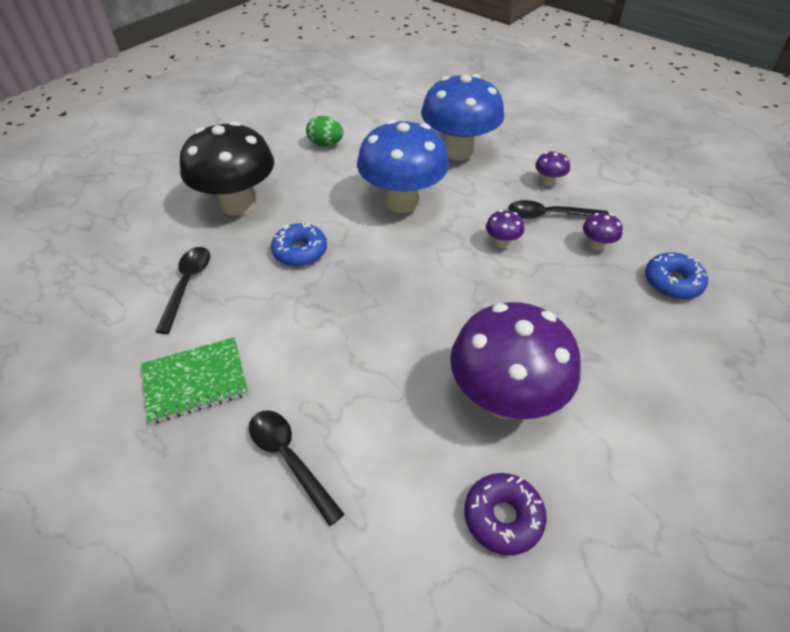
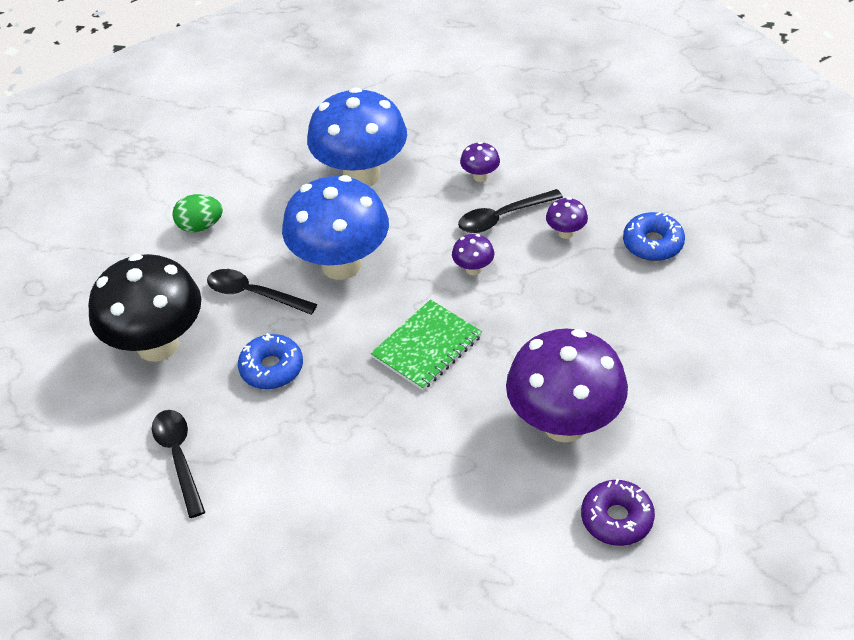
camera: 25 degrees left, 0 degrees up
green notebook [141,337,248,424] -> green notebook moved to [371,299,482,391]
black spoon [249,410,345,526] -> black spoon moved to [207,269,317,315]

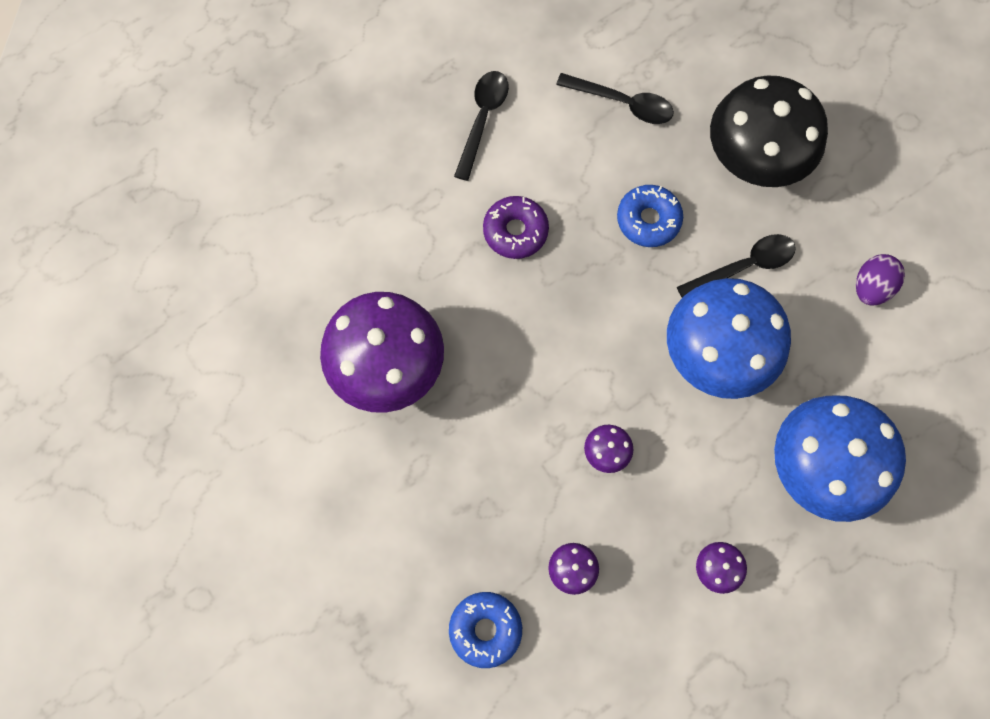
camera: 130 degrees right, 25 degrees up
green egg [172,194,223,232] -> purple egg [856,254,905,306]
green notebook [371,299,482,391] -> none
black spoon [458,189,563,233] -> black spoon moved to [454,71,509,181]
purple donut [581,479,655,546] -> purple donut moved to [483,196,549,259]

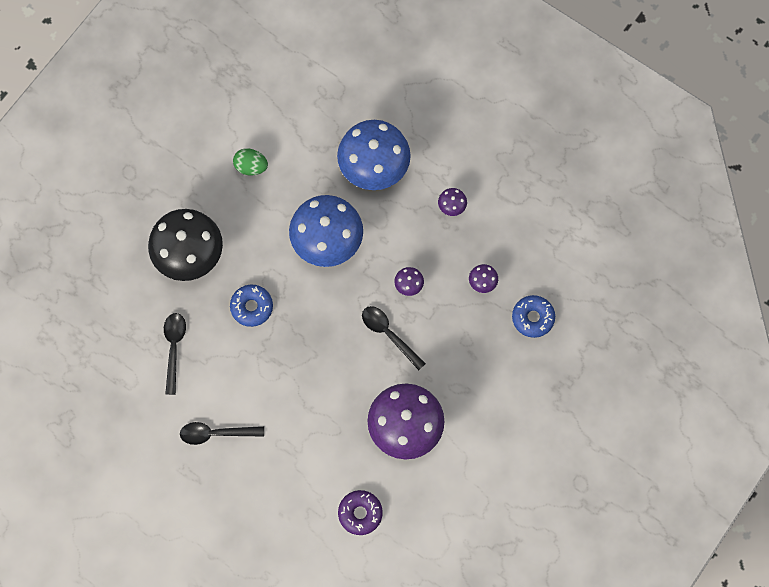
camera: 110 degrees left, 0 degrees up
purple donut [483,196,549,259] -> purple donut moved to [338,490,383,535]
black spoon [677,234,796,298] -> black spoon moved to [362,306,426,370]
purple egg [856,254,905,306] -> green egg [233,148,268,176]

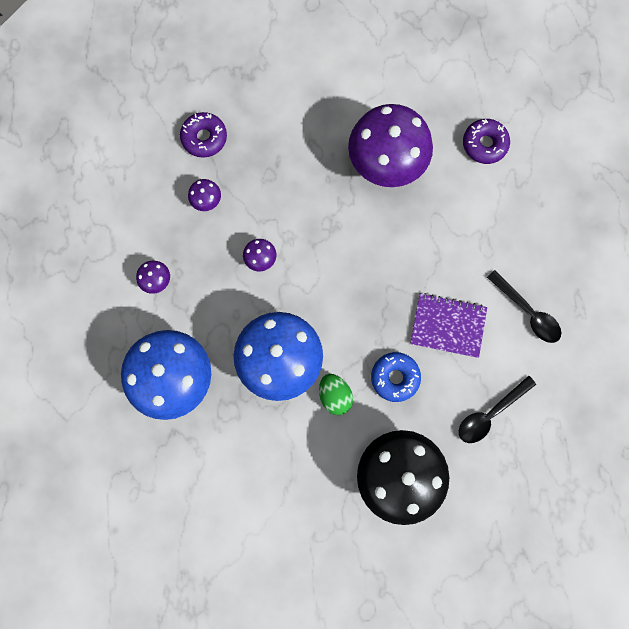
camera: 130 degrees left, 5 degrees up
green egg [233,148,268,176] -> green egg moved to [319,374,353,415]
black spoon [362,306,426,370] -> none
blue donut [512,295,555,338] -> purple donut [180,112,227,158]
none -> purple notebook [410,293,487,358]

